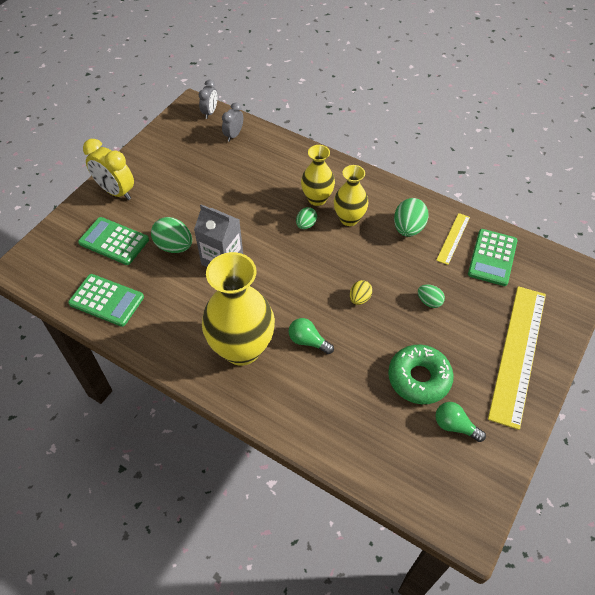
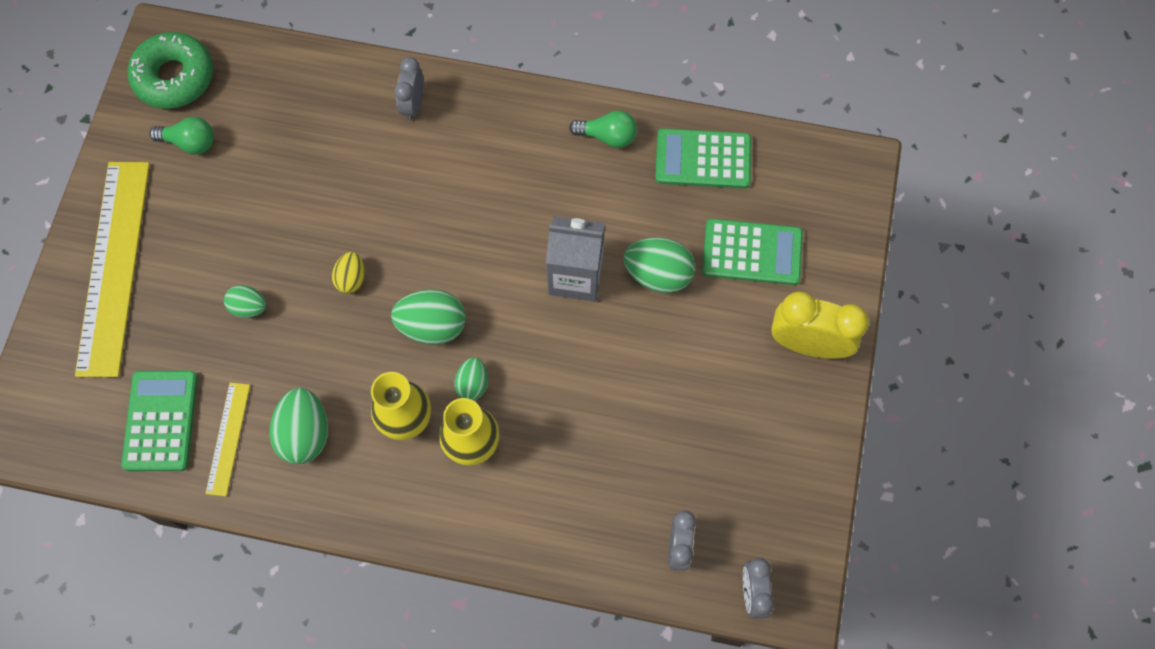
camera: 160 degrees right, 15 degrees up
yellow vase [202,252,275,366] -> none
green light bulb [289,318,334,354] -> green light bulb moved to [569,110,637,148]
green donut [388,345,454,404] -> green donut moved to [128,32,213,109]
none -> green egg [391,289,466,345]
none -> grey clock [394,57,424,121]

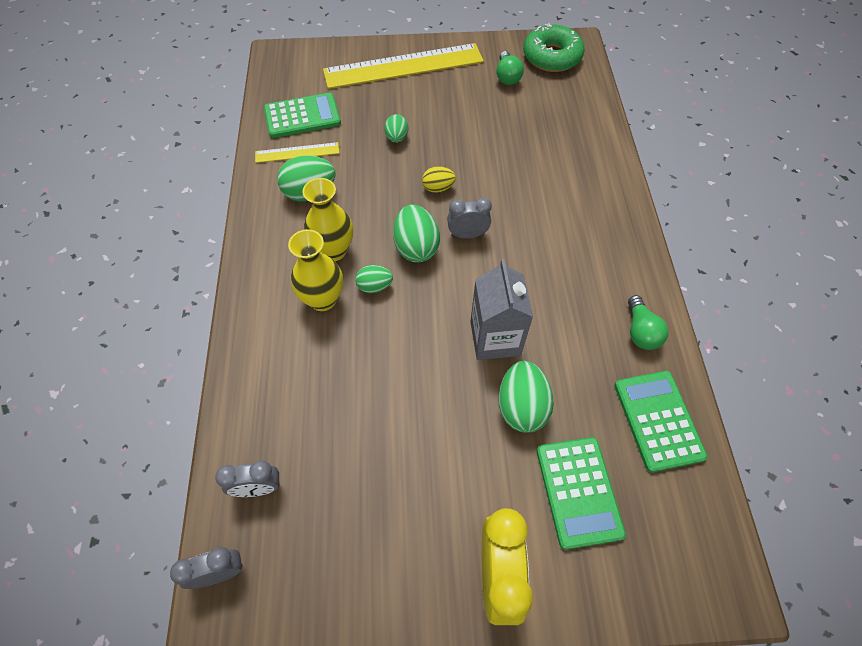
camera: 75 degrees right, 10 degrees down
grey clock [394,57,424,121] -> grey clock moved to [447,197,492,239]

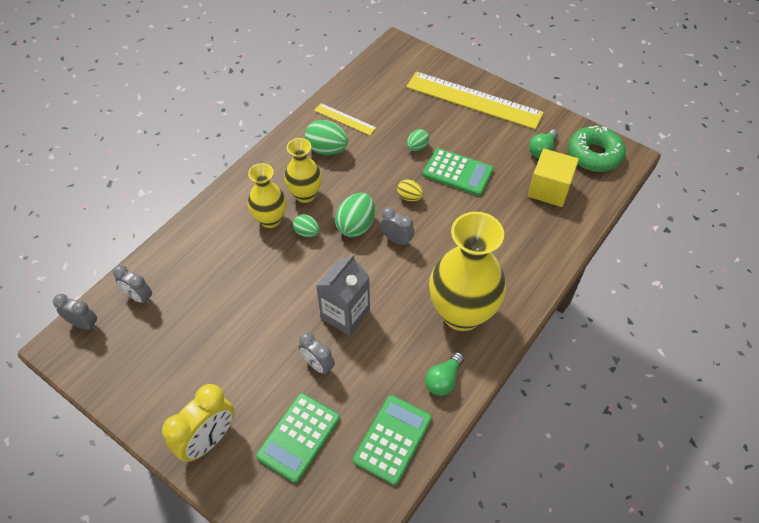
camera: 40 degrees right, 5 degrees down
green calculator [264,93,341,138] -> green calculator moved to [423,148,494,196]
green egg [498,361,554,433] -> grey clock [299,332,335,375]
none -> yellow vase [429,212,506,331]
none -> yellow cube [528,149,579,207]

